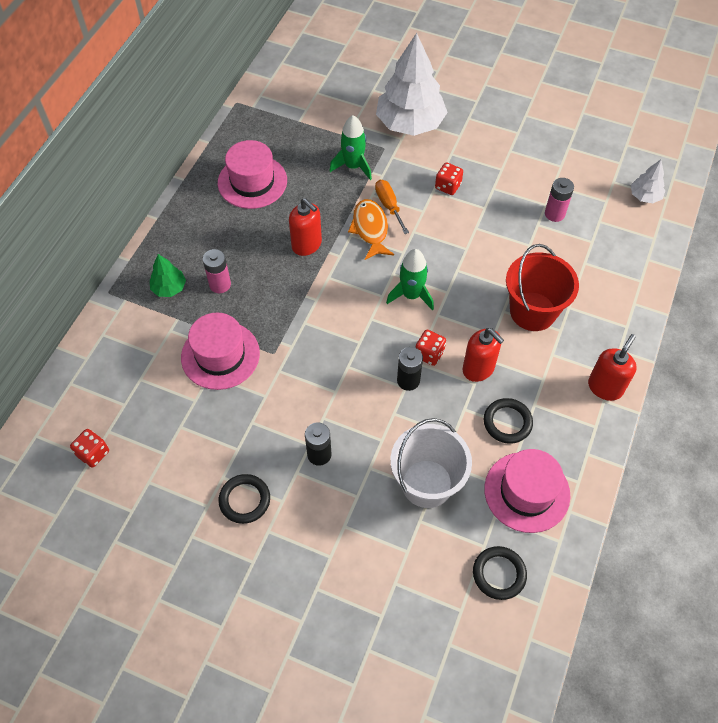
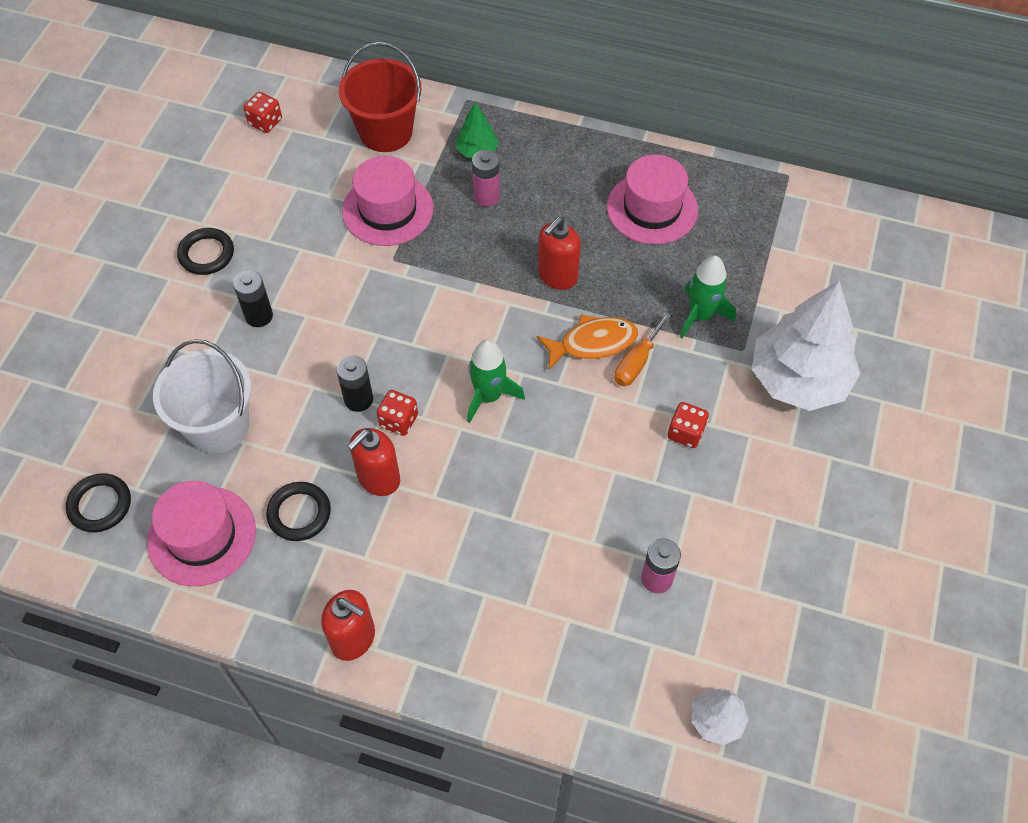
camera: 85 degrees right, 0 degrees up
orange screwdriver [375,180,409,234] -> orange screwdriver turned 150 degrees clockwise [614,312,671,386]
red bucket [506,244,579,331] -> red bucket moved to [339,42,422,152]

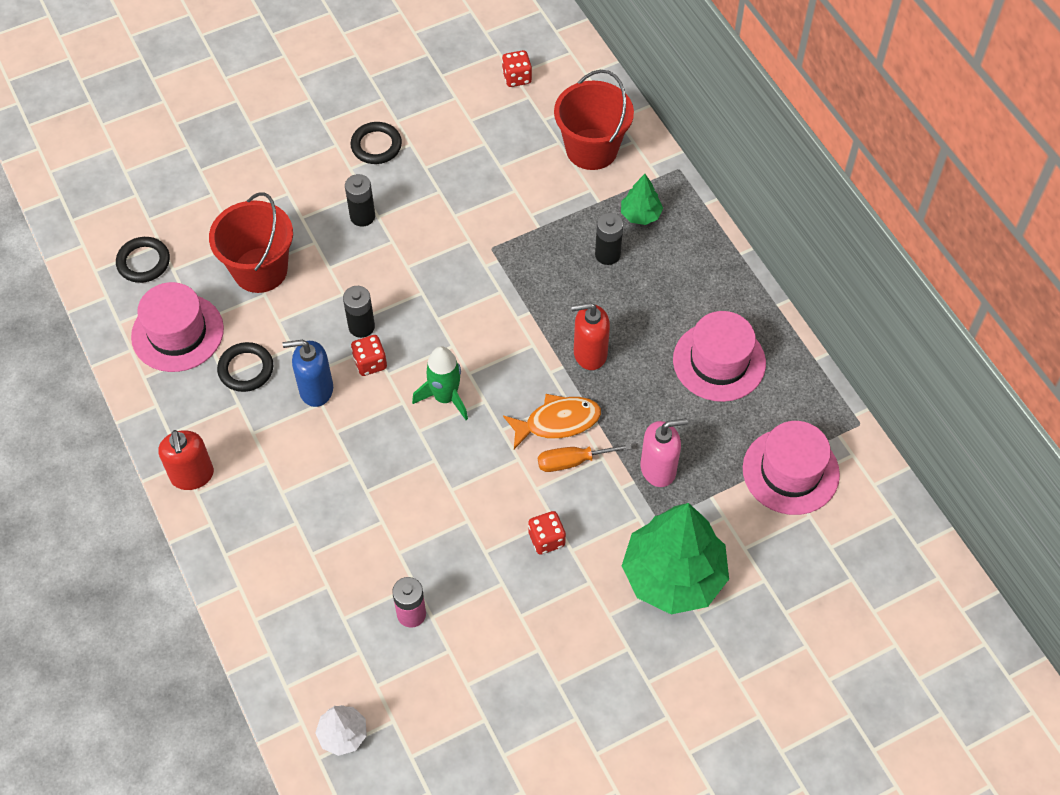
camera: 45 degrees right, 0 degrees up
white bucket [153,339,251,453] -> red bucket [209,192,293,293]
pink hat [342,156,434,246] -> pink hat moved to [743,421,840,515]
red soap dispenser [348,428,400,496] -> blue soap dispenser [283,340,333,407]
pink battery [472,150,500,207] -> black battery [595,213,623,265]
orange fish [537,314,638,369] -> orange fish turned 45 degrees counterclockwise [503,394,601,449]
green rocket [680,255,736,338] -> pink soap dispenser [641,418,688,487]
white tree [752,281,860,411] -> green tree [622,503,729,614]

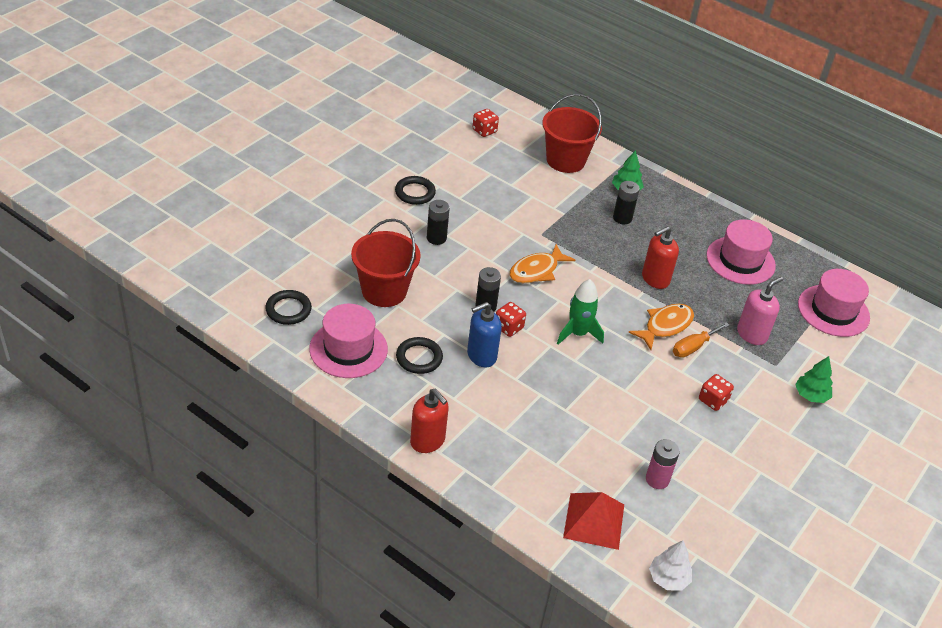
camera: 30 degrees left, 15 degrees down
green tree [622,503,729,614] -> green tree [795,356,833,403], size x0.46
none -> orange fish [510,244,575,283]
none -> red pyramid [563,492,624,550]

